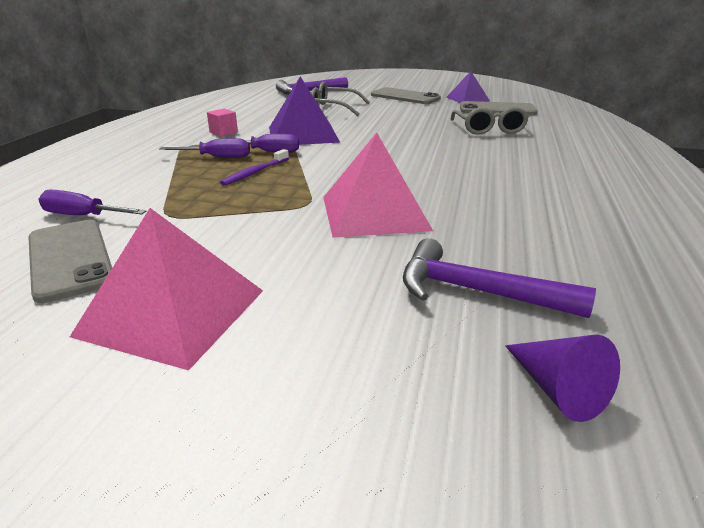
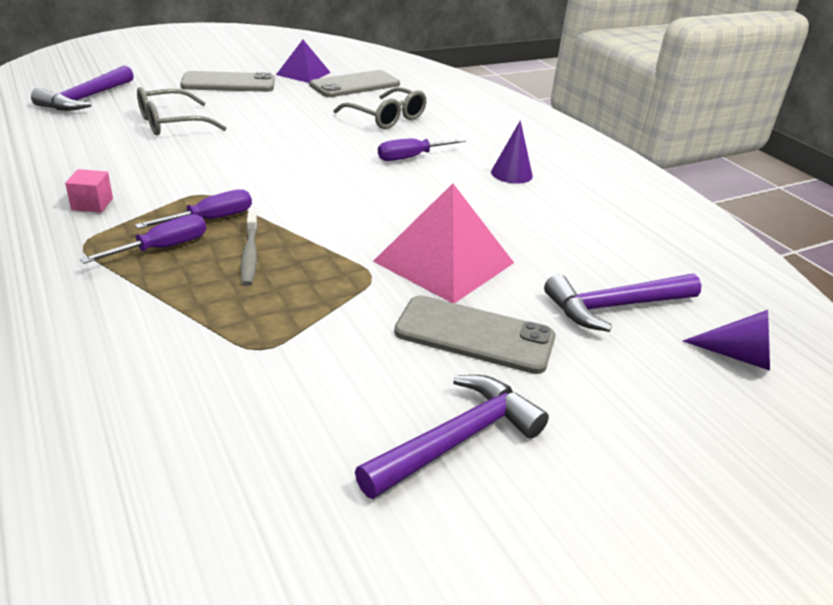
camera: 45 degrees left, 5 degrees up
grey phone [28,220,112,303] -> grey phone moved to [394,295,555,374]
purple screwdriver [38,190,146,215] -> purple screwdriver moved to [378,138,466,161]
pink pyramid [70,208,263,370] -> purple hammer [355,375,549,499]
purple toothbrush [220,149,289,186] -> grey toothbrush [241,212,258,286]
purple pyramid [269,76,340,145] -> none
none -> purple cone [491,120,533,184]

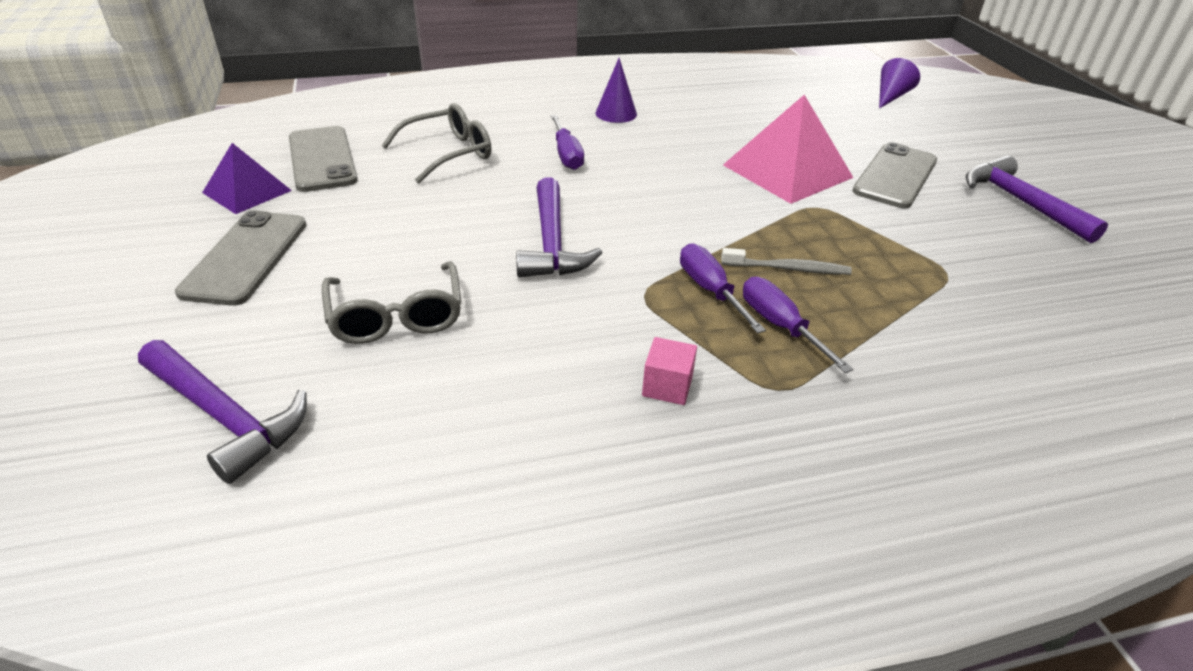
camera: 75 degrees left, 5 degrees up
purple hammer [544,274,701,332] -> purple hammer moved to [516,177,603,277]

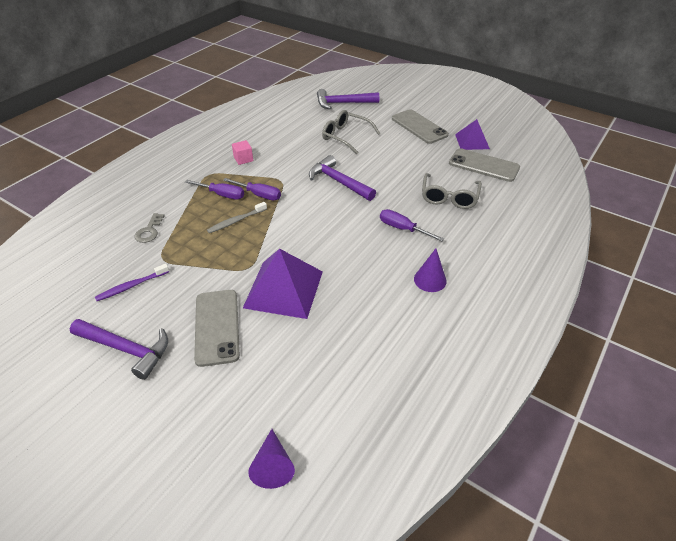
camera: 140 degrees right, 5 degrees up
pink pyramid [723,95,854,204] -> purple pyramid [243,249,323,319]
none -> purple toothbrush [95,264,169,301]
none -> grey key [135,213,165,243]

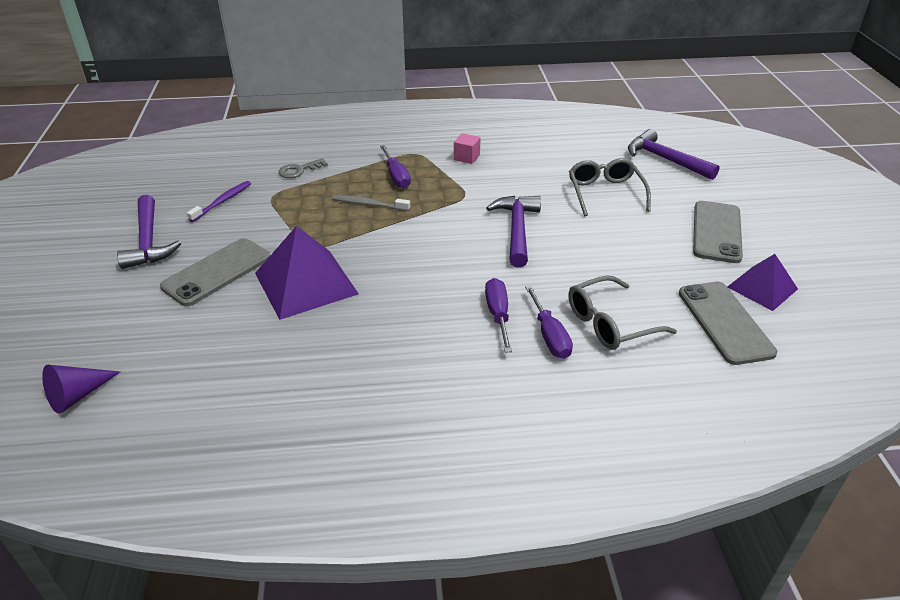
camera: 50 degrees right, 5 degrees down
purple toothbrush [95,264,169,301] -> purple toothbrush turned 105 degrees clockwise [187,181,251,222]
purple screwdriver [223,178,281,200] -> purple screwdriver moved to [525,285,573,359]
purple cone [414,249,447,292] -> none

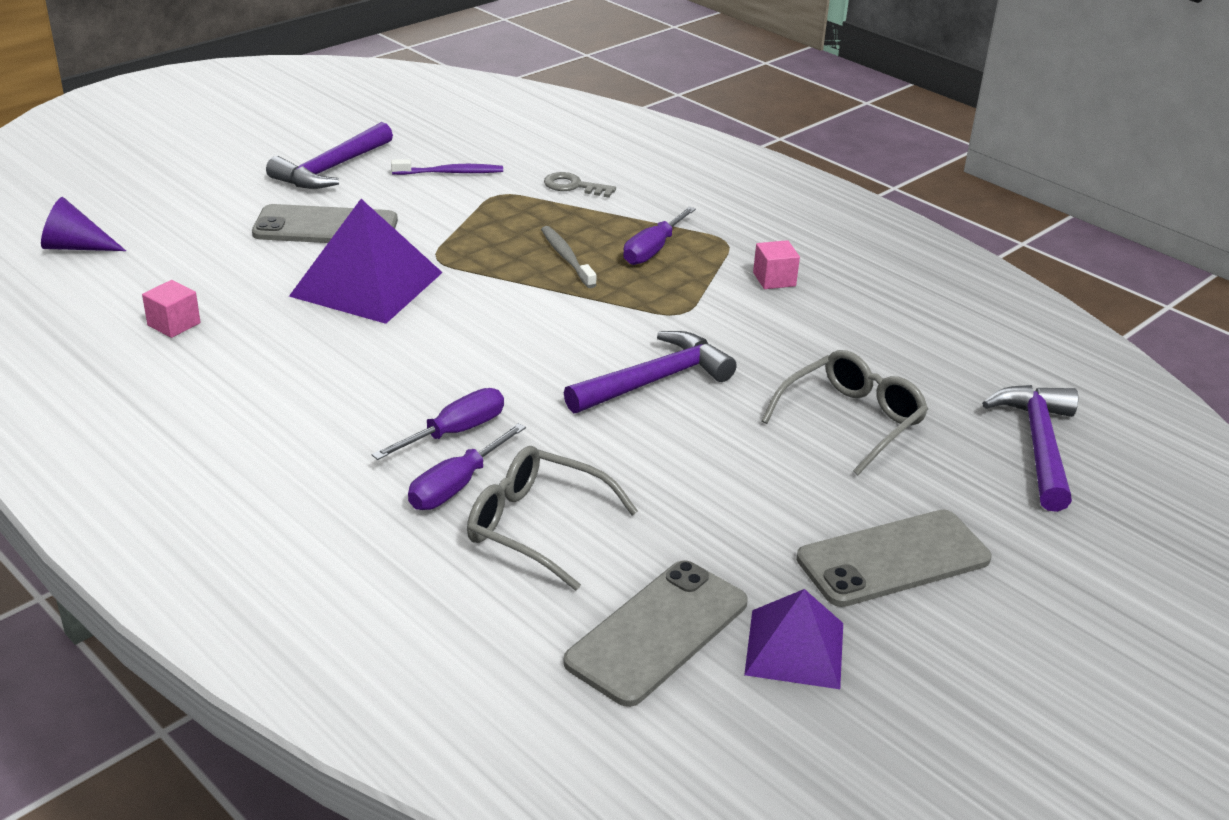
camera: 50 degrees right, 5 degrees down
none -> pink cube [142,280,201,338]

